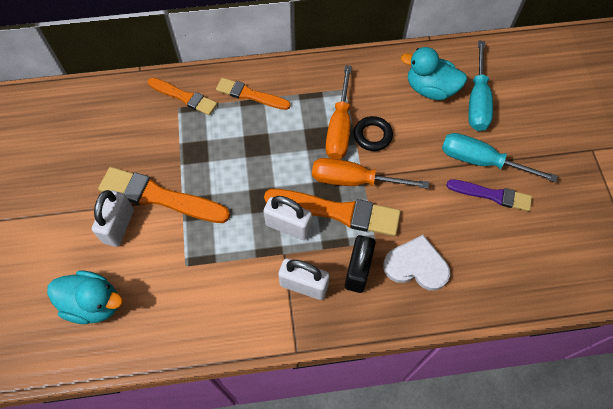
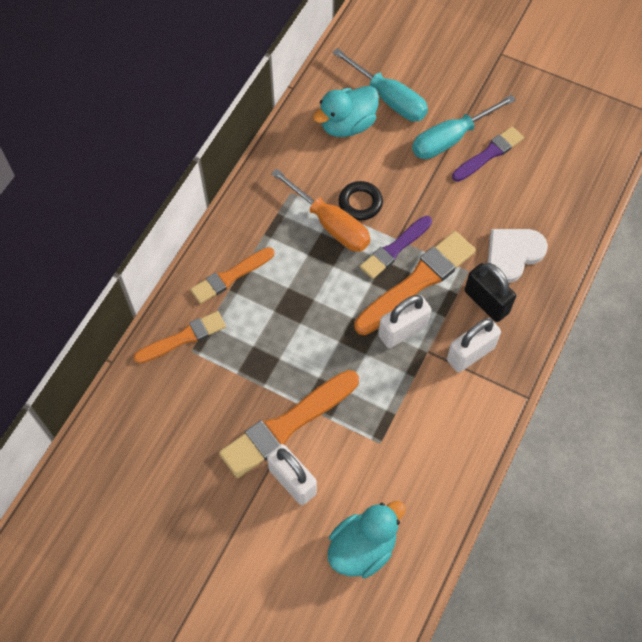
camera: 55 degrees left, 0 degrees up
orange screwdriver [312,158,429,189] -> purple brush [360,216,432,279]

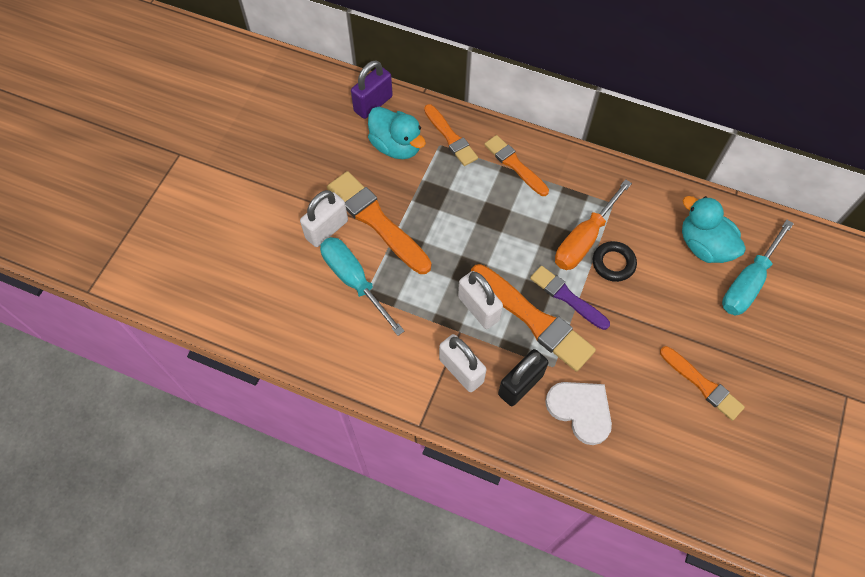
camera: 85 degrees right, 0 degrees up
turquoise duck [328,501,406,578] -> turquoise duck moved to [368,107,426,159]
turquoise screwdriver [412,95,516,159] -> turquoise screwdriver moved to [320,237,404,336]
purple brush [452,126,524,182] -> orange brush [660,346,745,421]
none -> purple padlock [351,60,393,119]

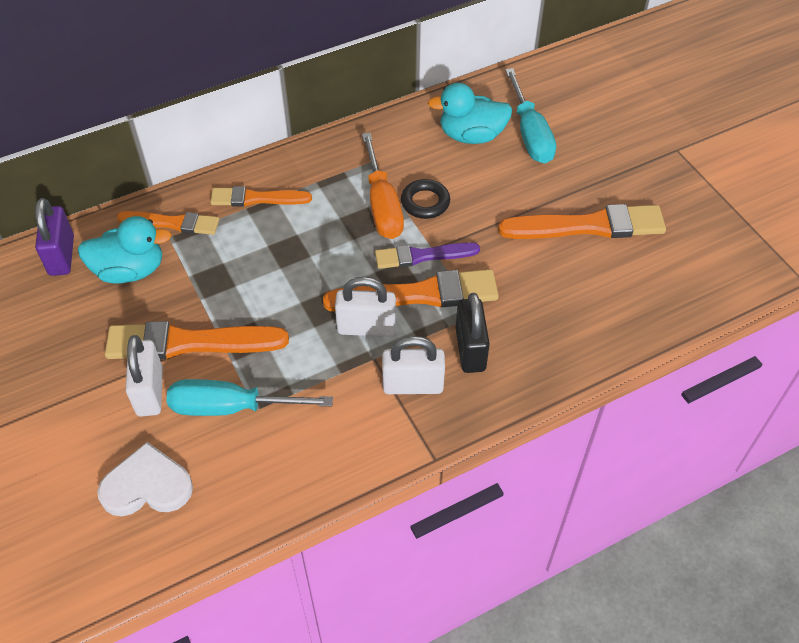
camera: 50 degrees left, 10 degrees down
white heart [545,382,612,445] -> white heart moved to [97,442,193,516]
orange brush [660,346,745,421] -> orange brush [498,204,666,239], size x1.61

